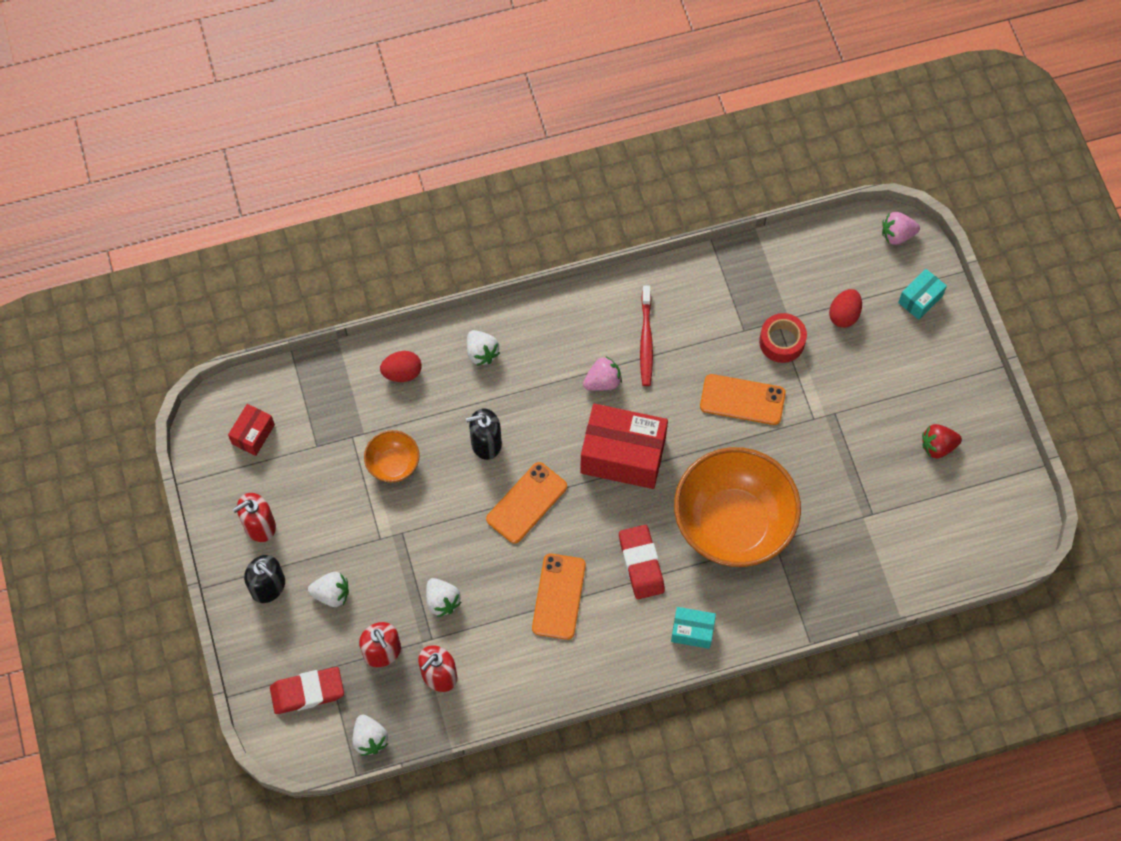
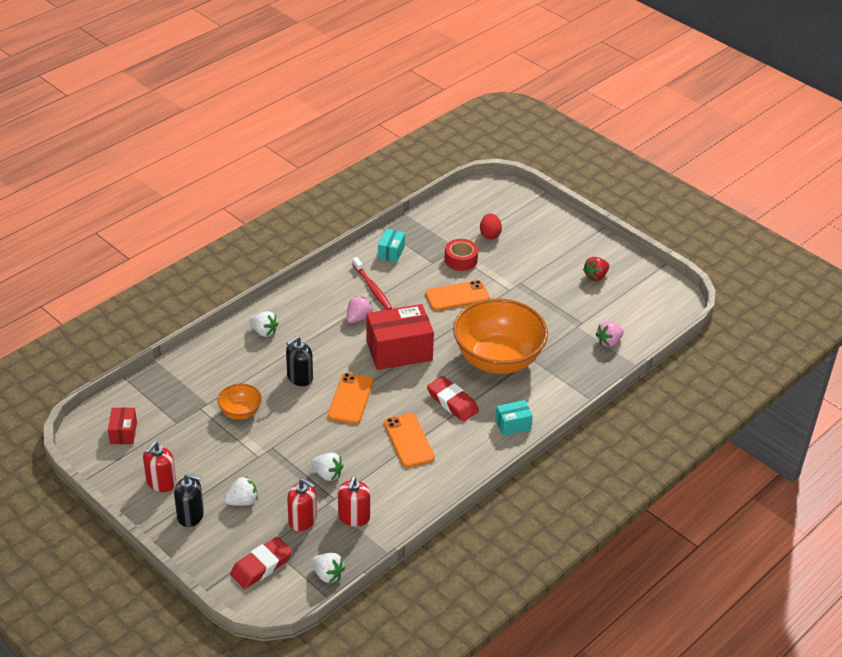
camera: 30 degrees left, 25 degrees down
red egg [380,351,422,382] -> none
pink strawberry [882,212,920,244] -> pink strawberry moved to [595,321,624,347]
turquoise box [898,269,947,320] -> turquoise box moved to [378,229,405,263]

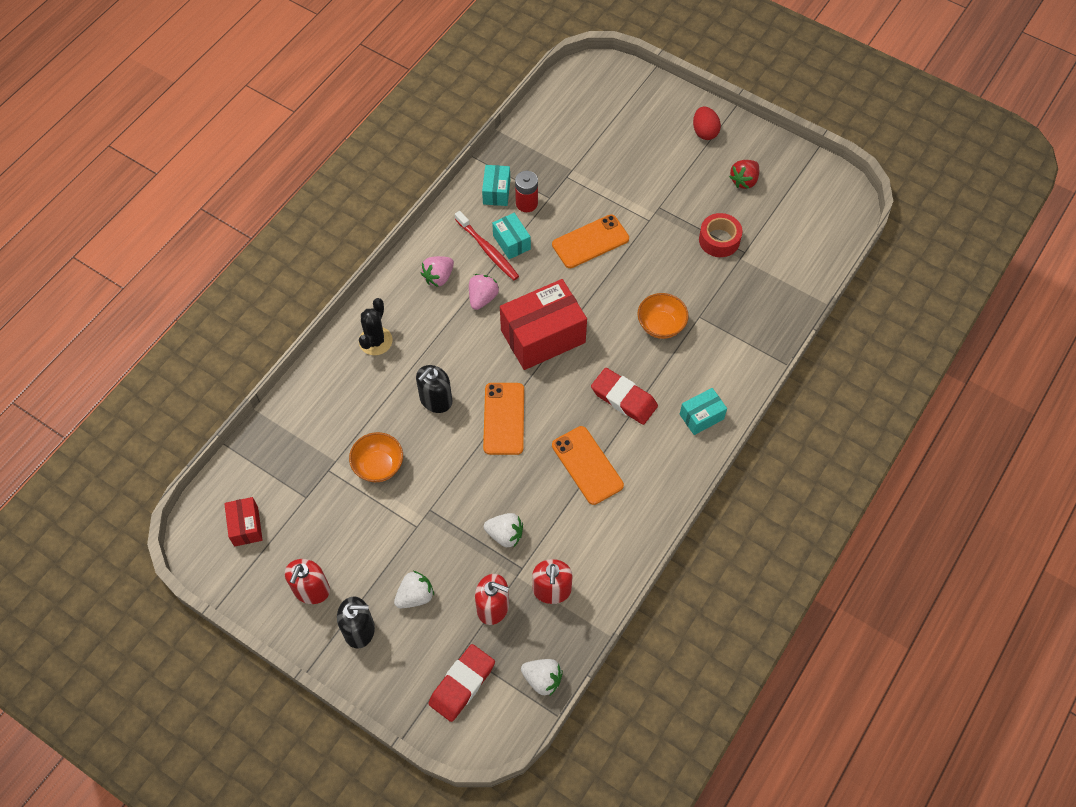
camera: 10 degrees left, 20 degrees up
white strawberry [249,311,278,337] -> black cactus [359,298,392,355]
red tape [445,239,478,271] -> red tape moved to [699,213,742,257]
orange bowl [453,298,548,374] -> orange bowl [637,293,689,339], size x0.45
red egg [480,213,502,239] -> red egg moved to [693,106,721,140]
pink strawberry [595,321,624,347] -> pink strawberry moved to [421,256,454,287]
none -> turquoise box [492,213,531,259]
none -> red battery [515,171,538,212]

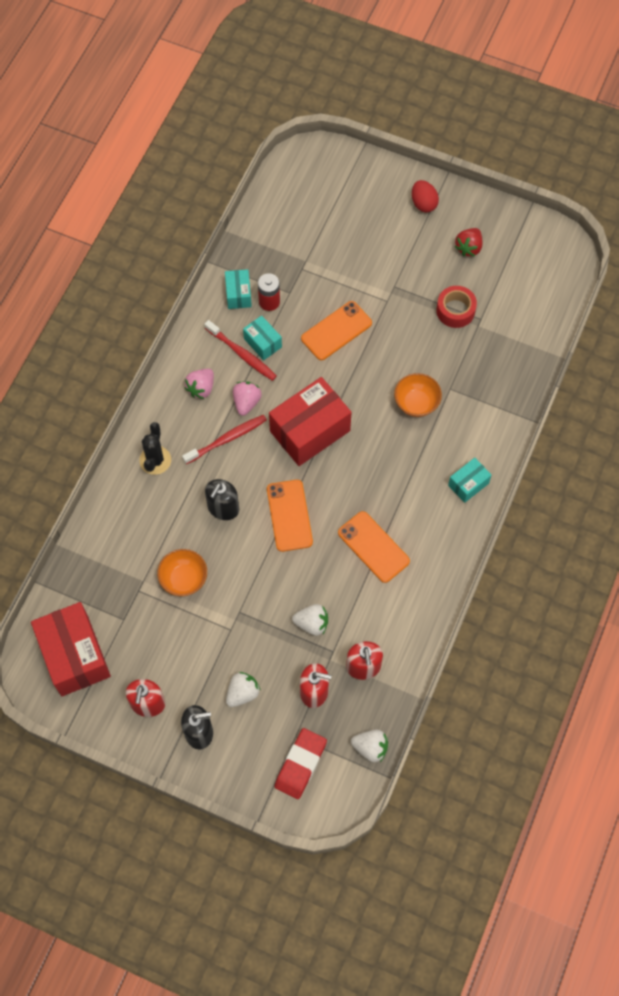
camera: 10 degrees left, 5 degrees up
red box [224,497,262,547] -> red box [31,602,111,696], size x1.99
red eraser [591,368,658,425] -> none
none -> red toothbrush [182,415,267,464]

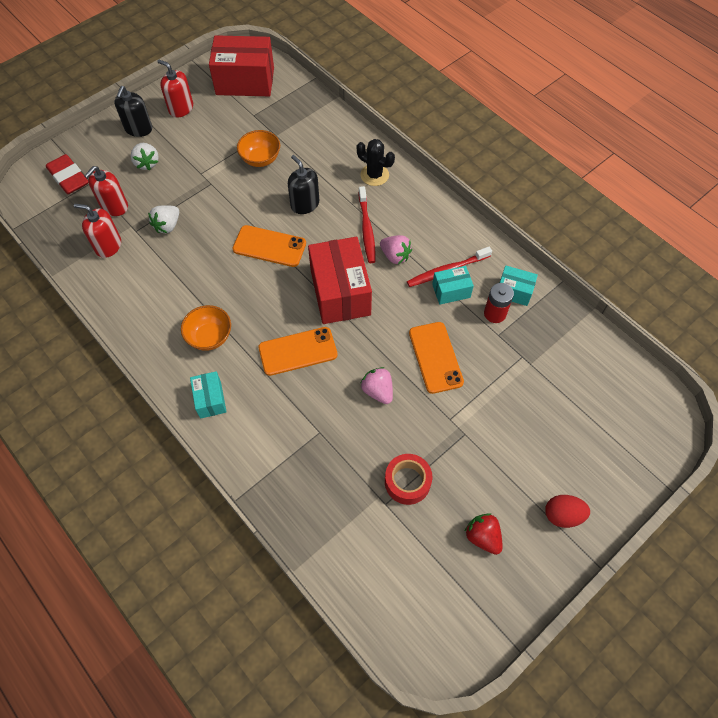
camera: 115 degrees right, 5 degrees down
pink strawberry [184,369,214,399] -> pink strawberry moved to [360,367,393,404]
orange phone [338,511,410,583] -> orange phone moved to [258,327,338,376]
white strawberry [351,730,388,762] -> none
orange bowl [394,373,442,417] -> orange bowl moved to [181,305,231,351]

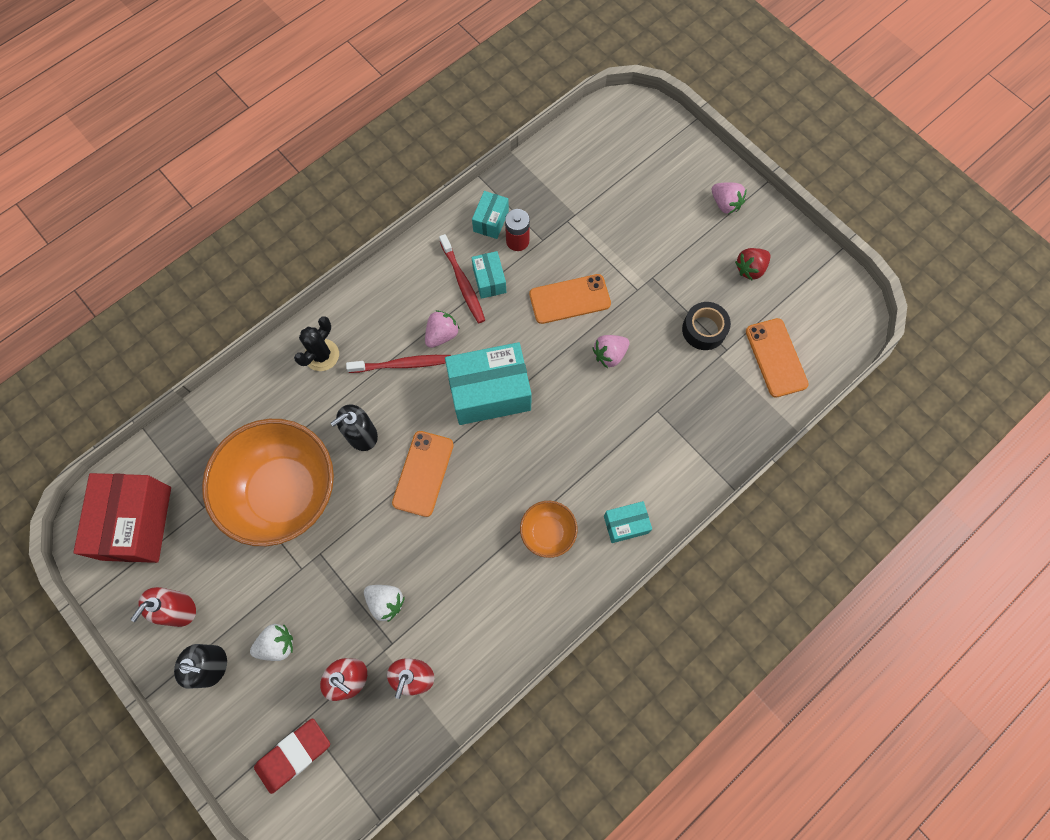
camera: 90 degrees left, 10 degrees up
orange bowl [237,130,280,167] -> orange bowl [202,419,334,546], size x2.22
orange phone [258,327,338,376] -> orange phone moved to [746,318,809,398]
red box [308,237,372,324] -> turquoise box [445,342,532,425]
red tape [385,454,432,505] -> black tape [682,302,731,350]
red egg [545,495,590,528] -> pink strawberry [712,182,746,214]

